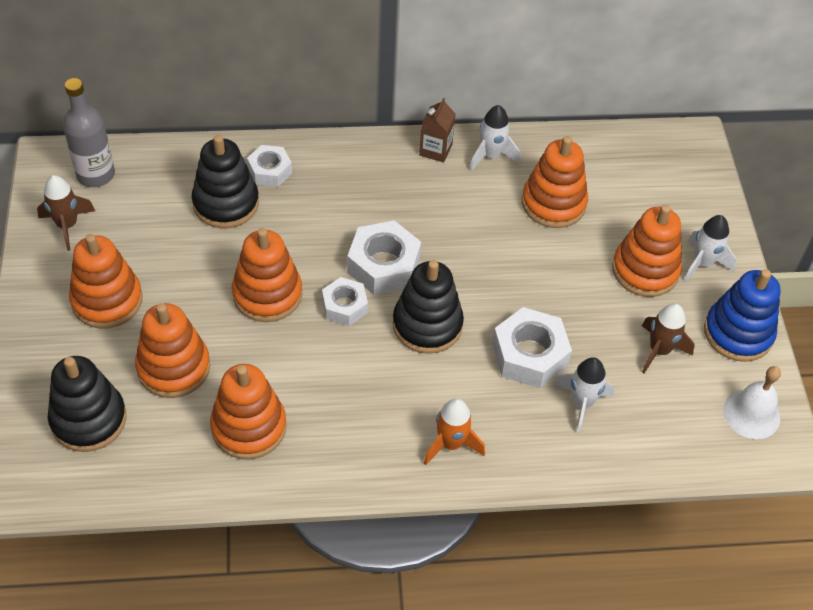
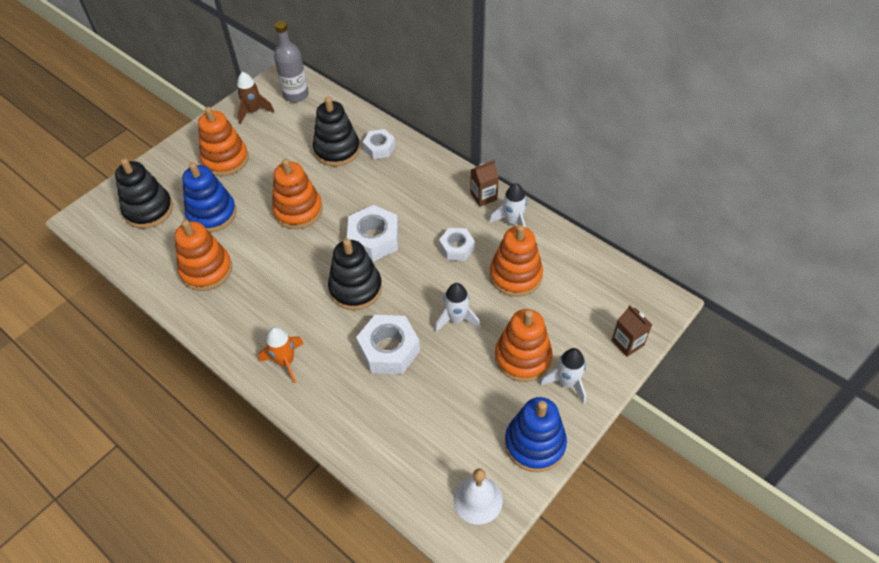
camera: 50 degrees right, 0 degrees up
orange stacking toy [135,303,210,398] -> blue stacking toy [182,162,237,233]
white nut [322,277,368,326] -> white nut moved to [439,228,475,261]
white rocket [554,357,614,433] -> white rocket moved to [435,283,481,332]
brown rocket [642,303,695,374] -> none
none -> brown carton [611,305,652,357]

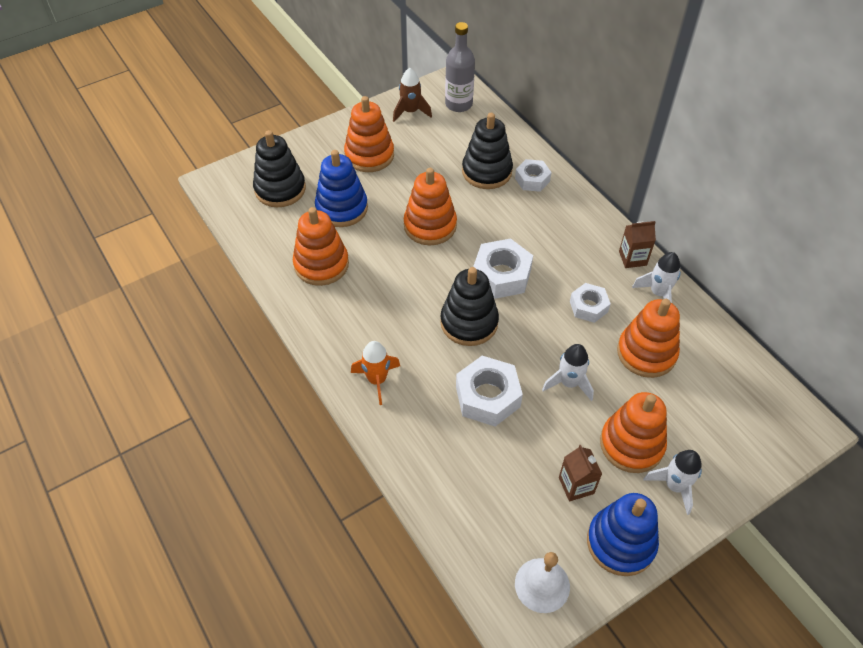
camera: 15 degrees right, 0 degrees up
brown carton [611,305,652,357] -> brown carton moved to [559,445,602,501]

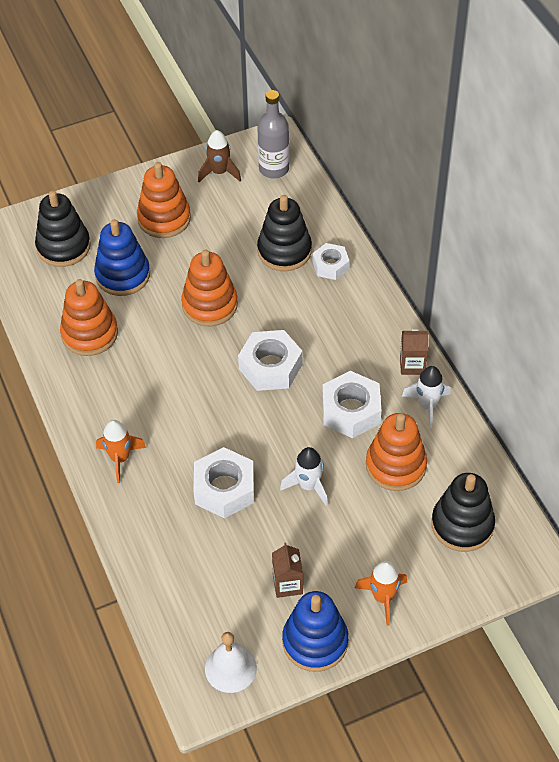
camera: 10 degrees right, 0 degrees up
black stacking toy [440,267,499,346] -> black stacking toy moved to [431,473,495,552]
white nut [570,283,611,323] -> white nut [322,371,381,438], size x1.60
orange stacking toy [600,392,667,473] -> none
white rocket [643,450,702,515] -> orange rocket [355,561,407,626]

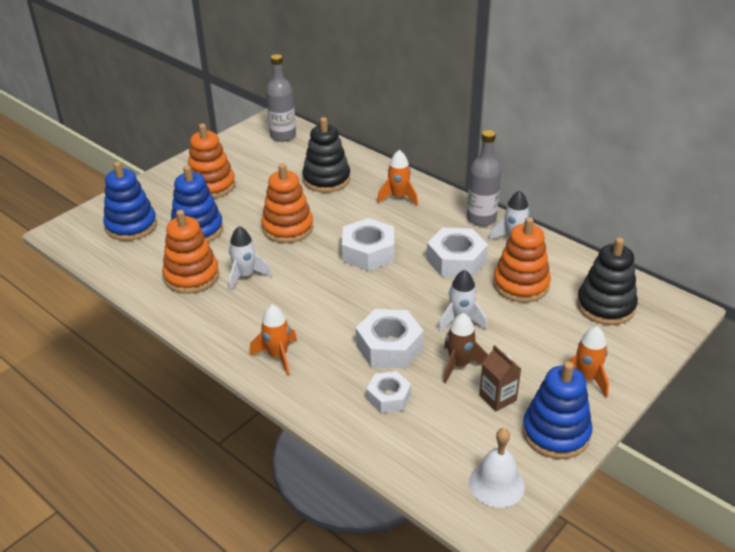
camera: 25 degrees left, 15 degrees down
black stacking toy [35,191,91,267] -> blue stacking toy [103,162,157,241]
brown rocket [198,130,241,182] -> brown rocket moved to [444,313,488,383]
white nut [313,243,350,280] -> white nut moved to [367,371,411,413]
brown carton [400,329,429,375] -> grey bottle [467,130,501,226]
none -> white rocket [229,226,272,291]
none -> orange rocket [377,150,418,206]

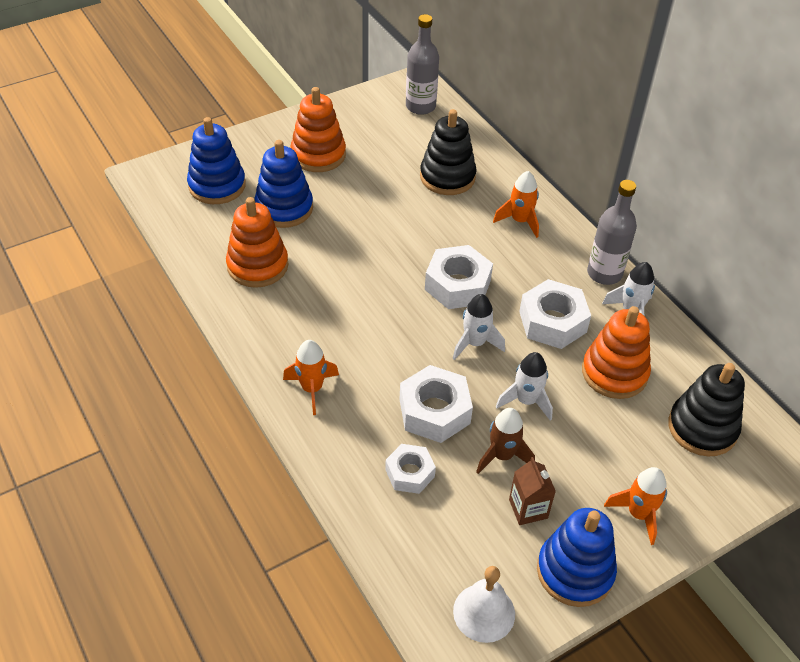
camera: 15 degrees right, 10 degrees up
white rocket [229,226,272,291] -> white rocket moved to [453,294,505,360]
orange stacking toy [261,163,313,243] -> none

